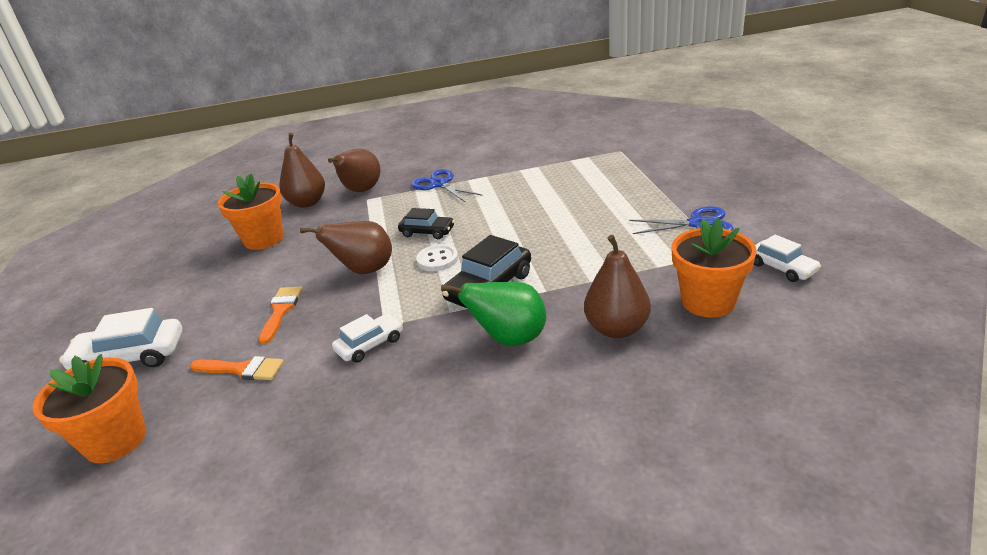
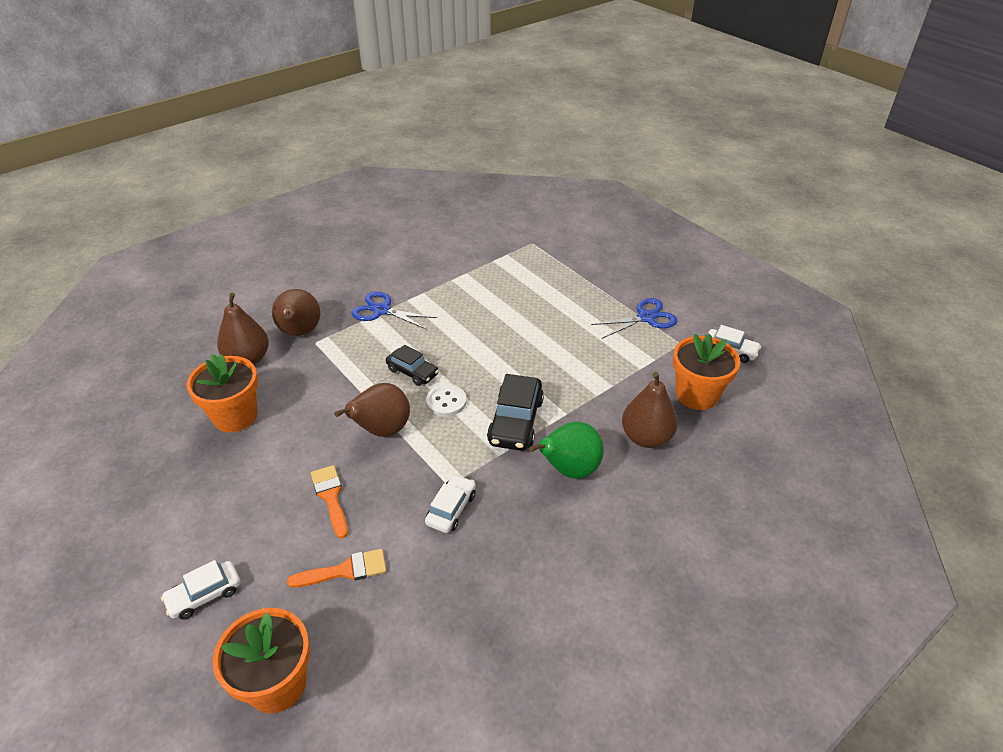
camera: 30 degrees left, 10 degrees up
white car [59,308,182,370] -> white car [161,560,241,620], size x0.63
black car [398,208,455,239] -> black car turned 45 degrees clockwise [386,345,439,386]

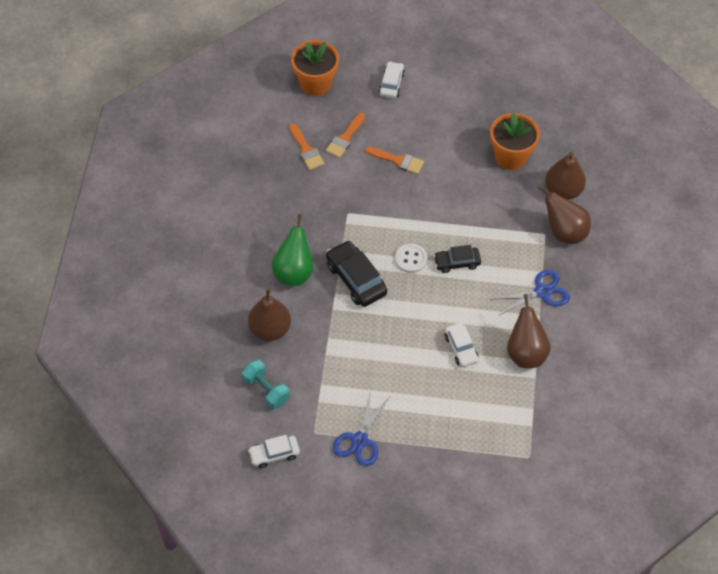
camera: 135 degrees right, 15 degrees up
brown pear [334,383,410,437] -> brown pear moved to [507,294,551,368]
white car [425,474,476,533] -> white car moved to [445,323,479,367]
orange flower pot [673,333,740,410] -> turquoise dumbbell [242,360,289,409]
none -> orange brush [289,123,325,170]

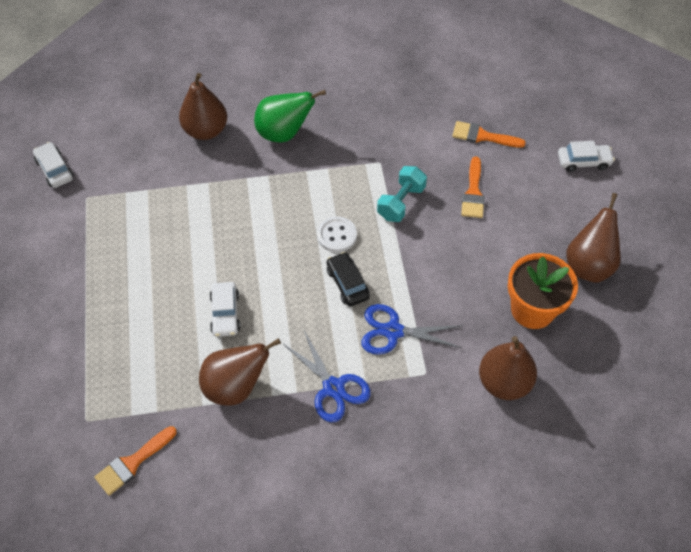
camera: 75 degrees right, 0 degrees up
turquoise dumbbell [242,360,289,409] -> turquoise dumbbell moved to [377,166,427,222]
orange brush [289,123,325,170] -> orange brush moved to [94,426,177,496]
orange flower pot [291,40,339,96] -> none
black car [326,240,387,307] -> none
blue scissors [333,390,389,466] -> blue scissors moved to [361,304,463,355]
white car [445,323,479,367] -> white car turned 60 degrees counterclockwise [210,282,240,337]
brown pear [539,185,591,244] -> brown pear moved to [566,193,620,283]

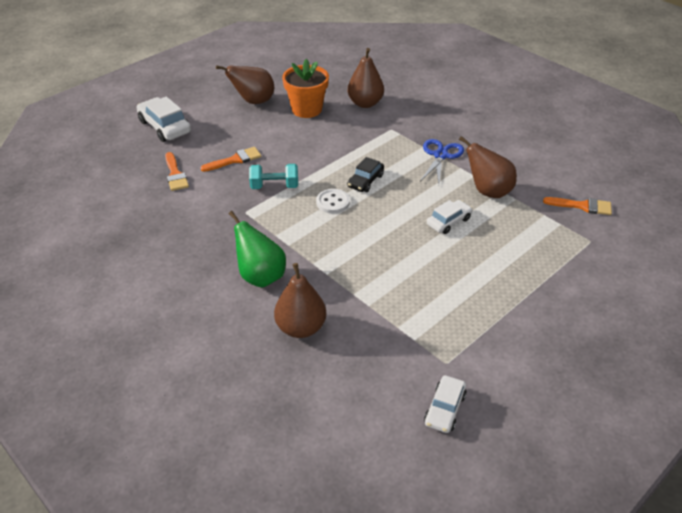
camera: 125 degrees left, 15 degrees down
blue scissors [361,304,463,355] -> none
white car [558,141,615,172] -> white car [137,97,191,142], size x1.59

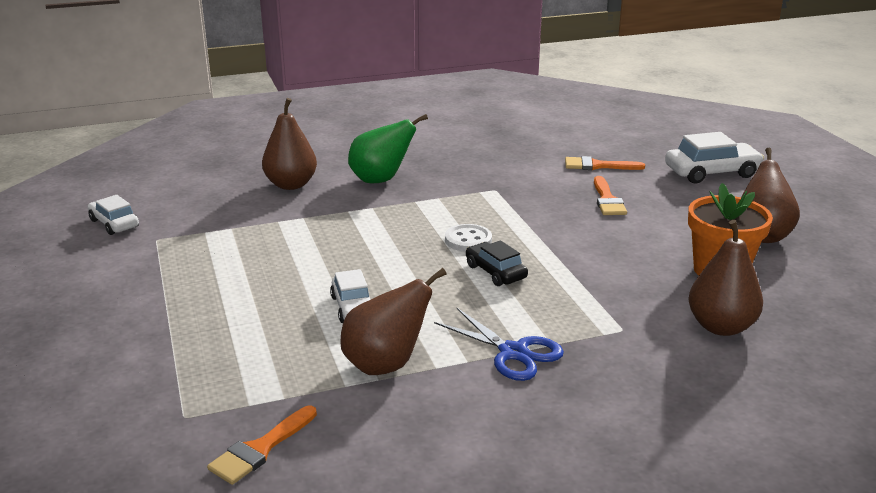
camera: 115 degrees right, 15 degrees down
turquoise dumbbell [249,164,298,189] -> none

